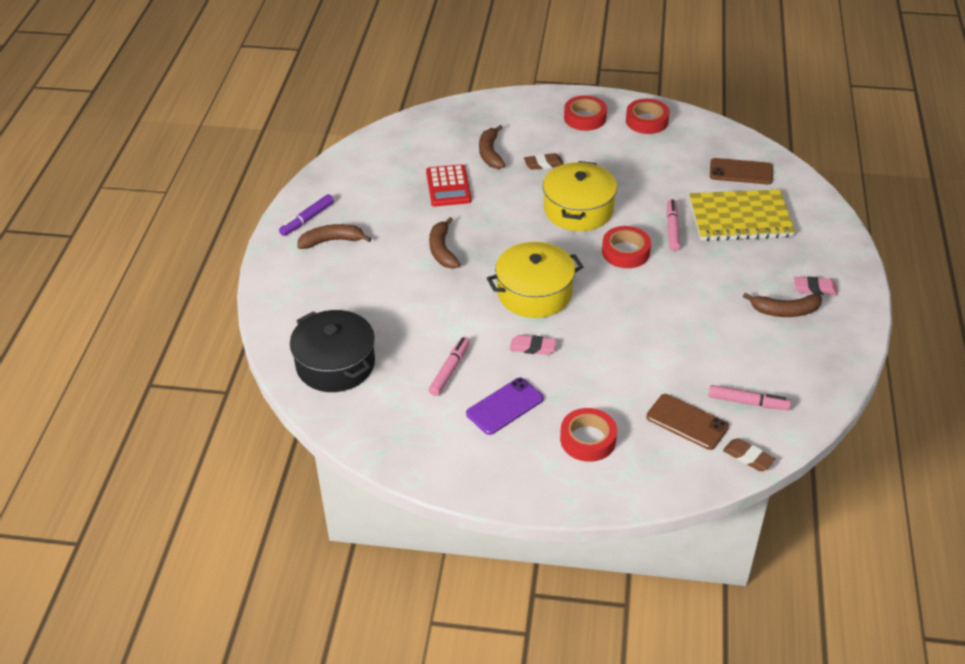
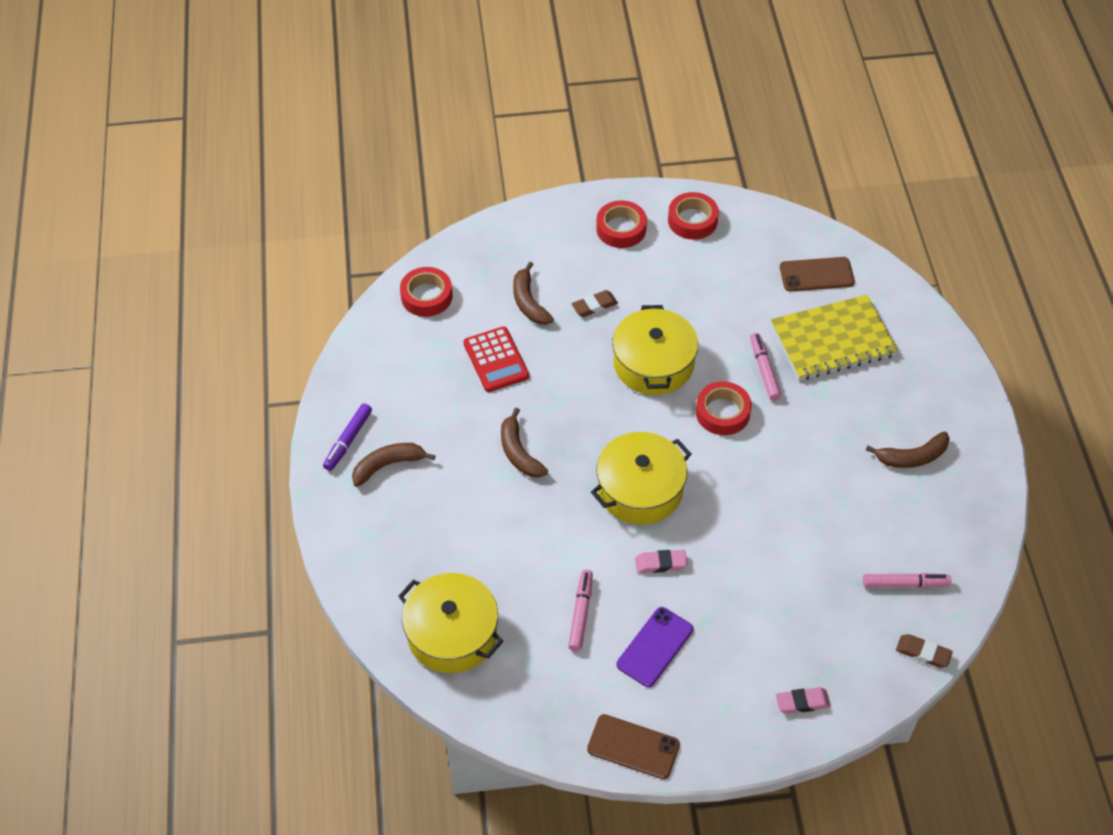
camera: 15 degrees left, 10 degrees up
black pot [290,310,375,392] -> yellow pot [398,573,503,673]
red tape [560,408,617,462] -> red tape moved to [400,267,453,317]
brown phone [646,394,729,450] -> brown phone moved to [587,714,680,779]
pink eraser [794,277,838,295] -> pink eraser moved to [776,687,831,714]

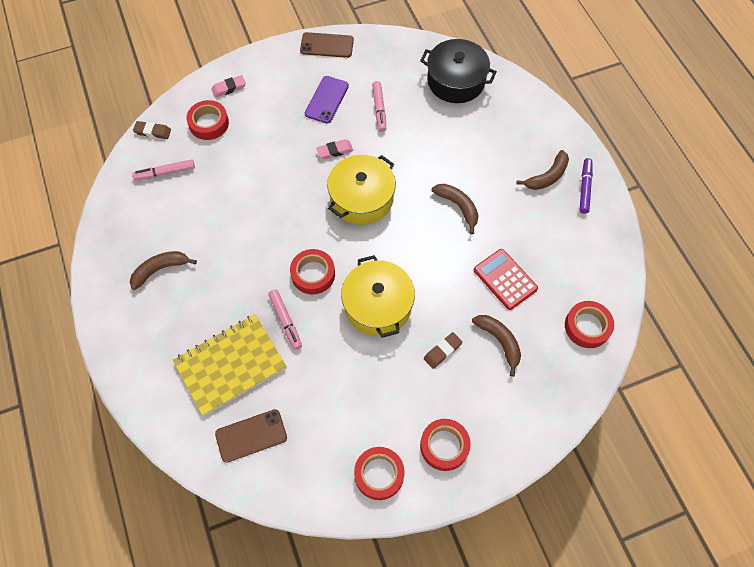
camera: 165 degrees right, 10 degrees up
yellow pot [398,573,503,673] -> black pot [420,39,497,103]
none -> red tape [186,100,229,140]

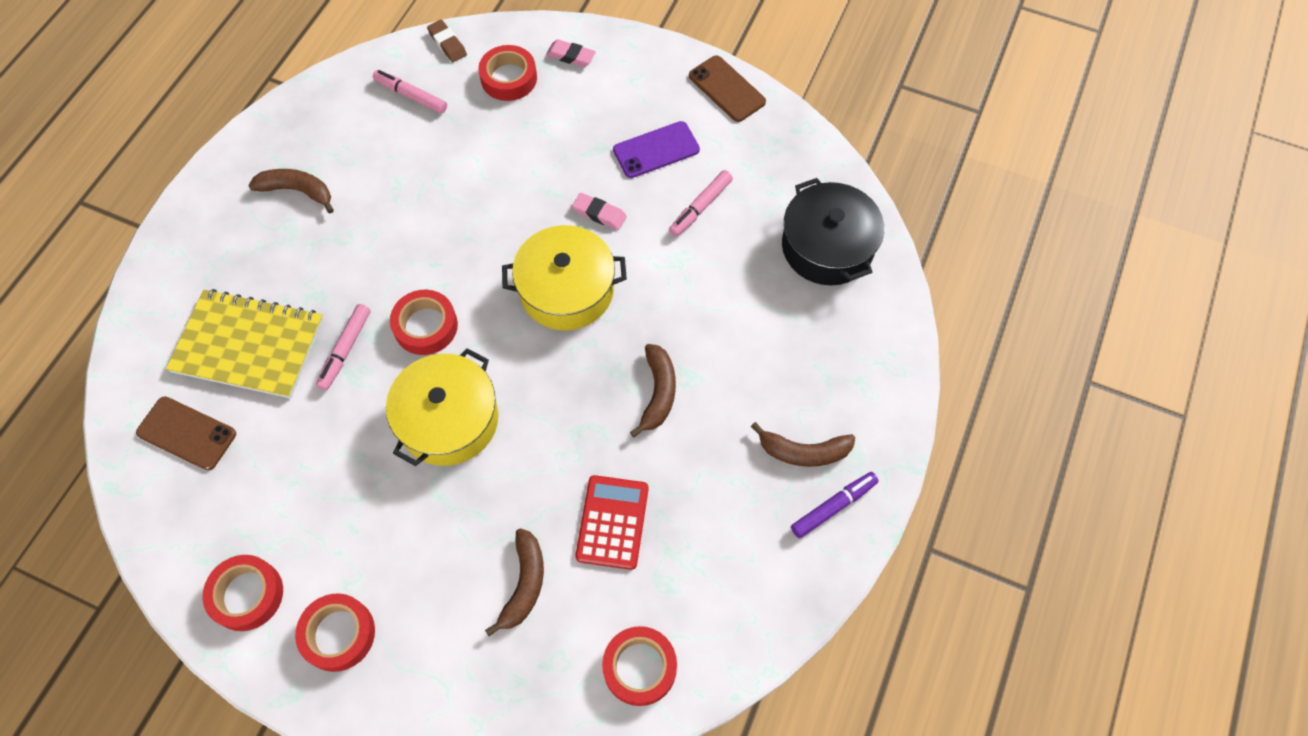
camera: 45 degrees right, 0 degrees up
brown eraser [424,332,463,369] -> none

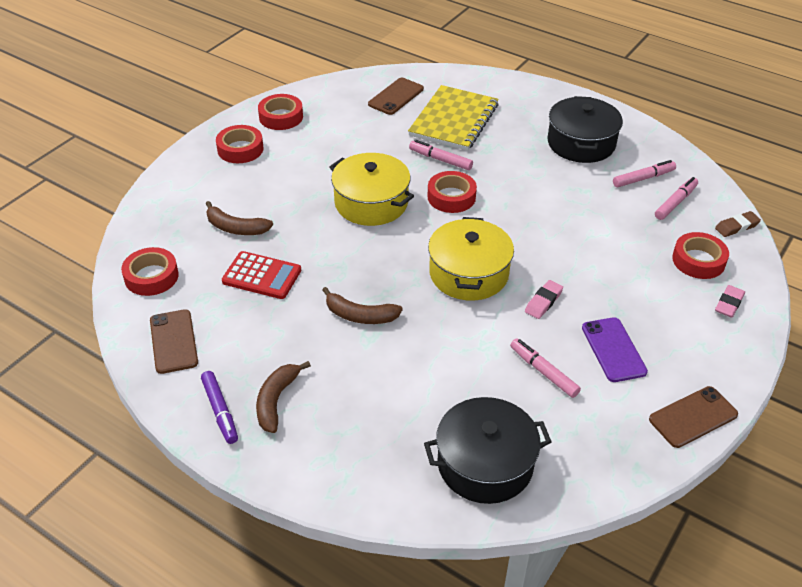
camera: 100 degrees right, 20 degrees down
brown banana [248,169,334,213] -> black pot [547,96,623,163]
none -> brown phone [150,309,198,374]
none -> pink marker [613,160,676,187]

